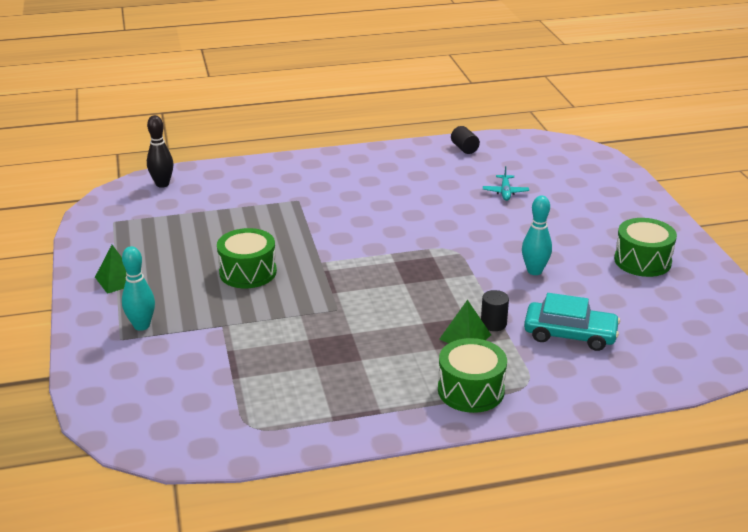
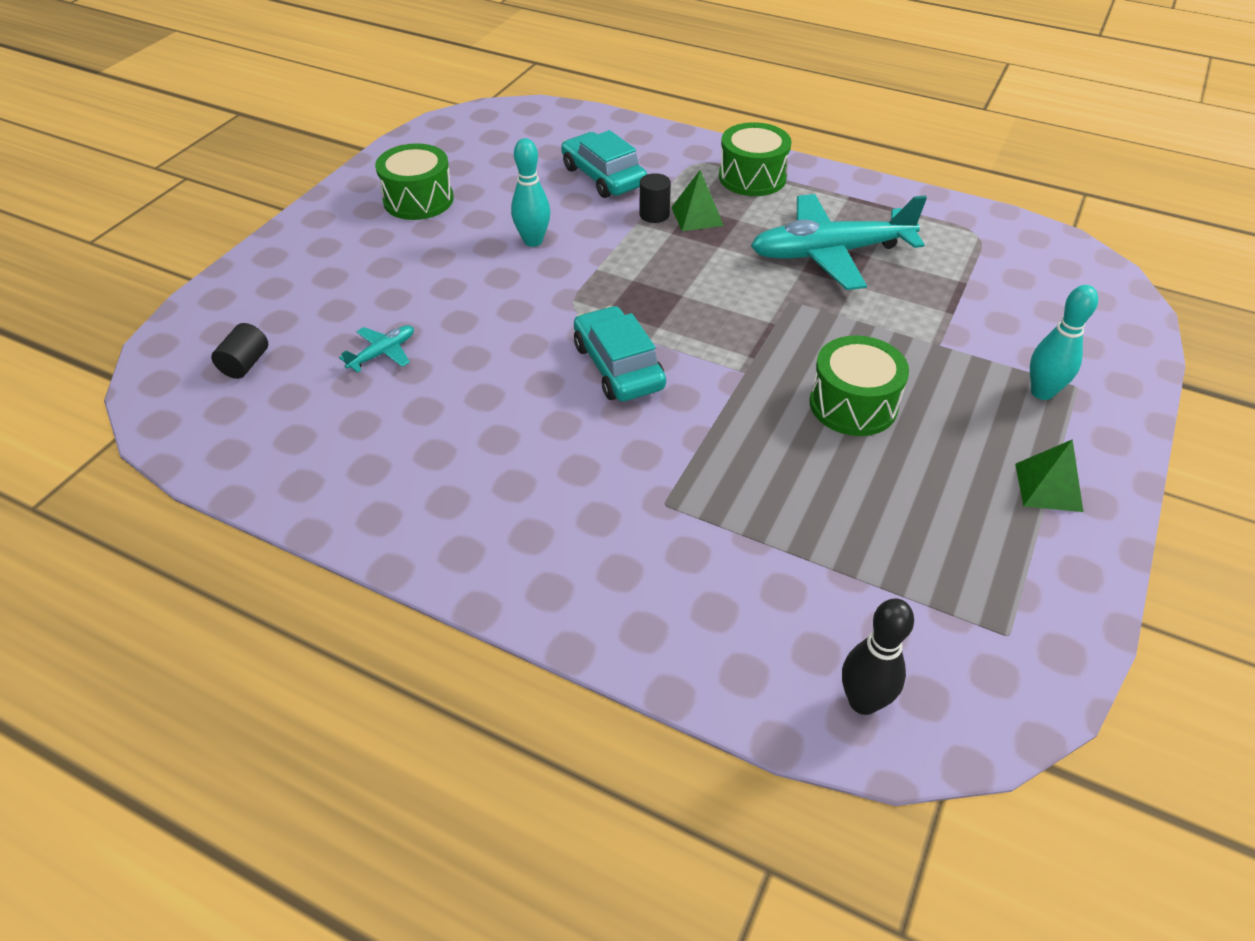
camera: 140 degrees left, 15 degrees up
black cylinder [451,126,480,154] -> black cylinder moved to [211,323,268,379]
none -> turquoise car [574,306,666,402]
none -> turquoise plane [751,194,927,290]

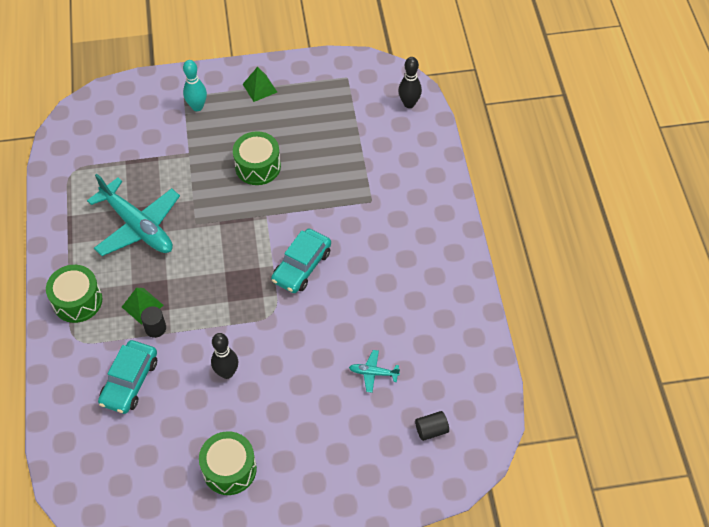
camera: 125 degrees left, 10 degrees up
turquoise bowling pin [511,138,550,247] -> black bowling pin [211,333,238,379]

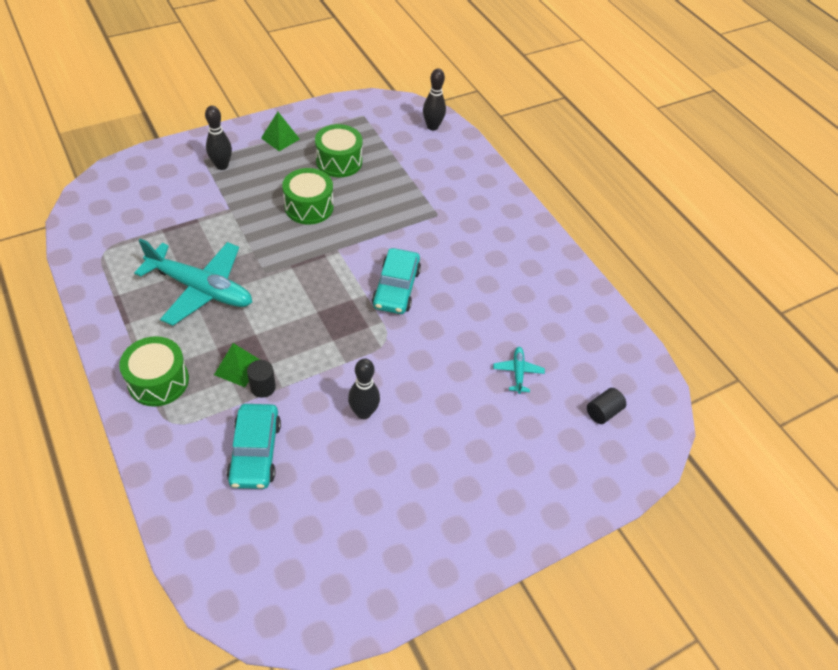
camera: 25 degrees left, 5 degrees down
turquoise bowling pin [183,60,207,111] -> black bowling pin [205,106,232,170]
green drum [199,431,257,495] -> green drum moved to [315,124,363,177]
turquoise plane [349,350,400,393] -> turquoise plane turned 105 degrees clockwise [493,347,545,394]

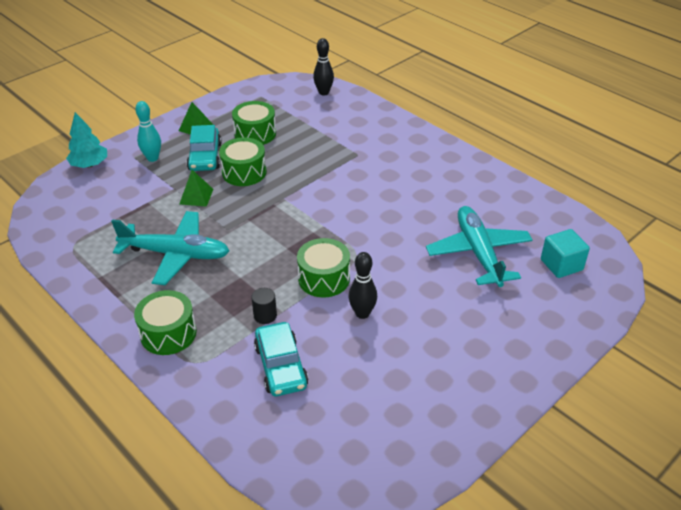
camera: 10 degrees left, 10 degrees down
black bowling pin [205,106,232,170] -> turquoise bowling pin [135,101,161,162]
green pyramid [214,343,260,387] -> green pyramid moved to [179,170,213,207]
turquoise car [372,248,421,314] -> turquoise car moved to [187,125,222,171]
turquoise plane [493,347,545,394] -> turquoise plane [426,206,533,287], size x2.33
black cylinder [587,388,626,424] -> turquoise cube [541,229,590,278]
none -> turquoise tree [66,112,107,168]
none -> green drum [297,238,350,298]

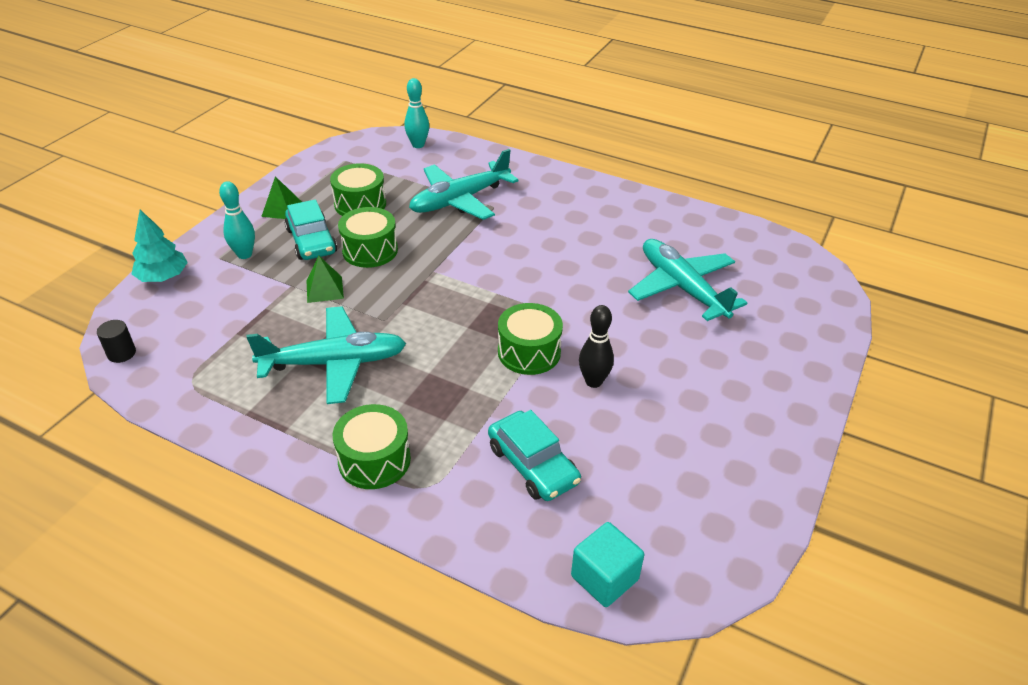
camera: 20 degrees left, 0 degrees up
black cylinder [251,288,277,324] -> black cylinder moved to [97,320,136,363]
black bowling pin [313,38,334,95] -> turquoise bowling pin [405,78,429,148]
turquoise cube [541,229,590,278] -> turquoise cube moved to [571,522,644,607]
none -> turquoise plane [409,149,519,220]

